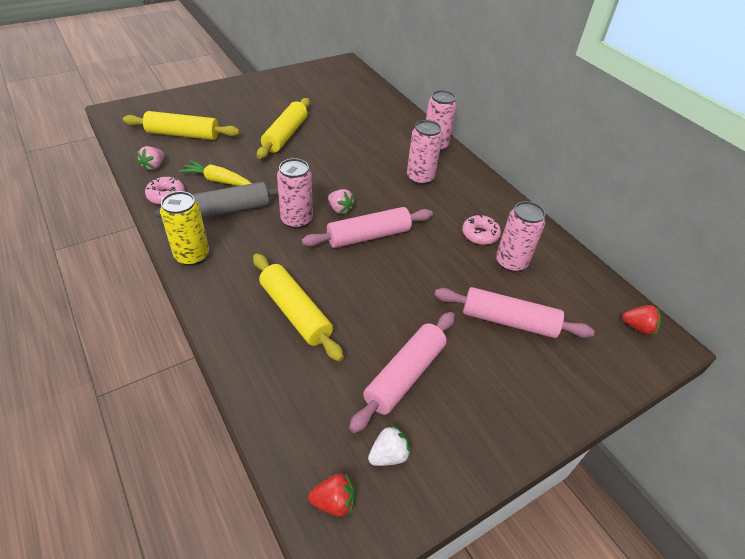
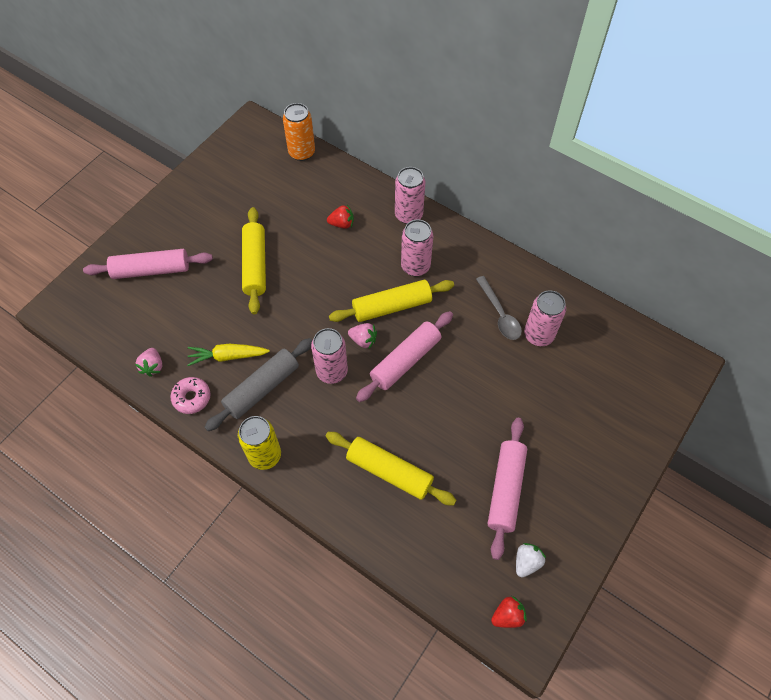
camera: 20 degrees left, 15 degrees up
yellow rolling pin [123,111,240,140] -> yellow rolling pin moved to [329,280,454,322]
pink rolling pin [435,287,594,338] -> pink rolling pin moved to [83,249,213,279]
pink donut [462,215,501,245] -> grey spoon [476,276,522,340]
red strawberry [622,305,661,335] -> red strawberry moved to [327,205,354,229]
none -> orange can [283,103,315,161]

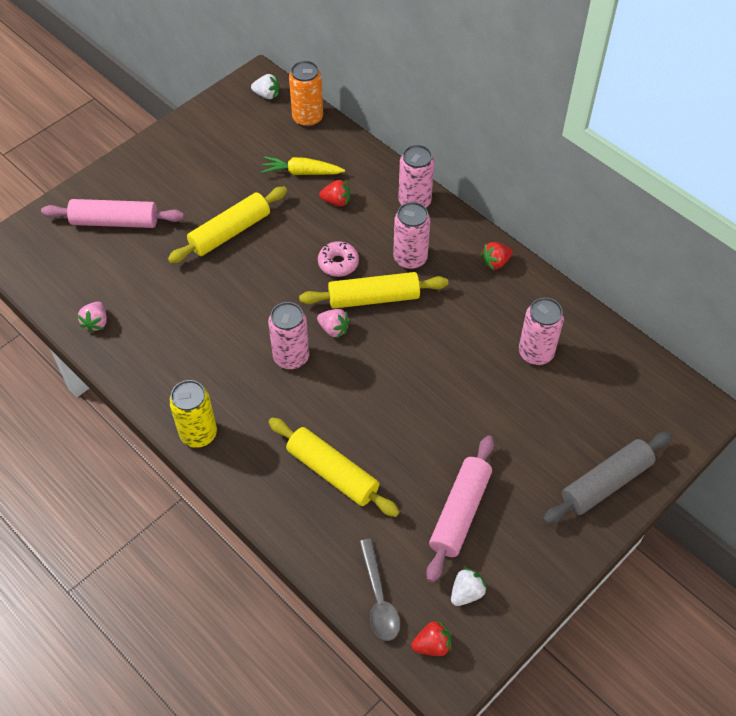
camera: 10 degrees right, 5 degrees down
pink donut [170,377,211,414] -> pink donut moved to [318,241,359,277]
yellow carrot [187,344,270,366] -> yellow carrot moved to [261,156,345,175]
grey rolling pin [205,338,312,431] -> grey rolling pin moved to [543,431,672,524]
yellow rolling pin [242,207,266,315] -> yellow rolling pin turned 45 degrees clockwise [168,186,287,263]
pink rolling pin [356,311,453,402] -> none
grey spoon [476,276,522,340] -> grey spoon moved to [359,539,400,641]
none -> white strawberry [251,74,280,99]
none -> red strawberry [481,242,513,270]

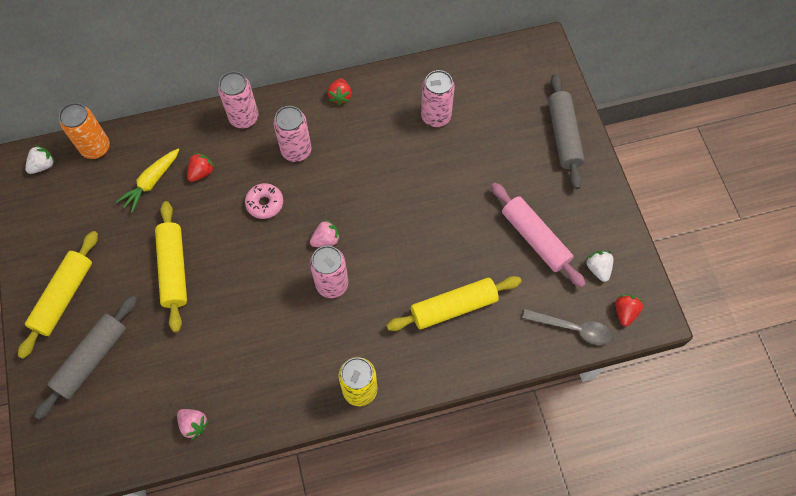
camera: 60 degrees left, 10 degrees up
pink rolling pin [41,199,184,228] -> grey rolling pin [34,295,137,420]
yellow rolling pin [299,272,448,309] -> yellow rolling pin moved to [18,231,98,359]

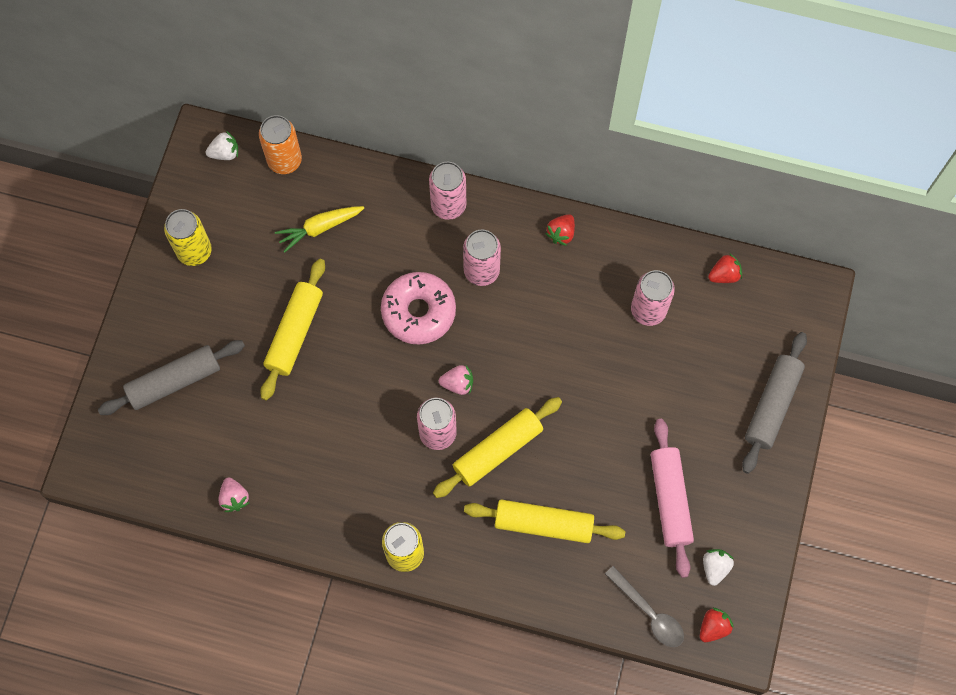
camera: 30 degrees right, 5 degrees up
yellow rolling pin [18,231,98,359] -> yellow rolling pin moved to [433,397,562,498]
red strawberry [187,153,215,182] -> red strawberry moved to [708,253,742,283]
pink donut [245,183,283,219] -> pink donut [381,272,456,345], size x1.71
none -> yellow can [164,209,212,266]

